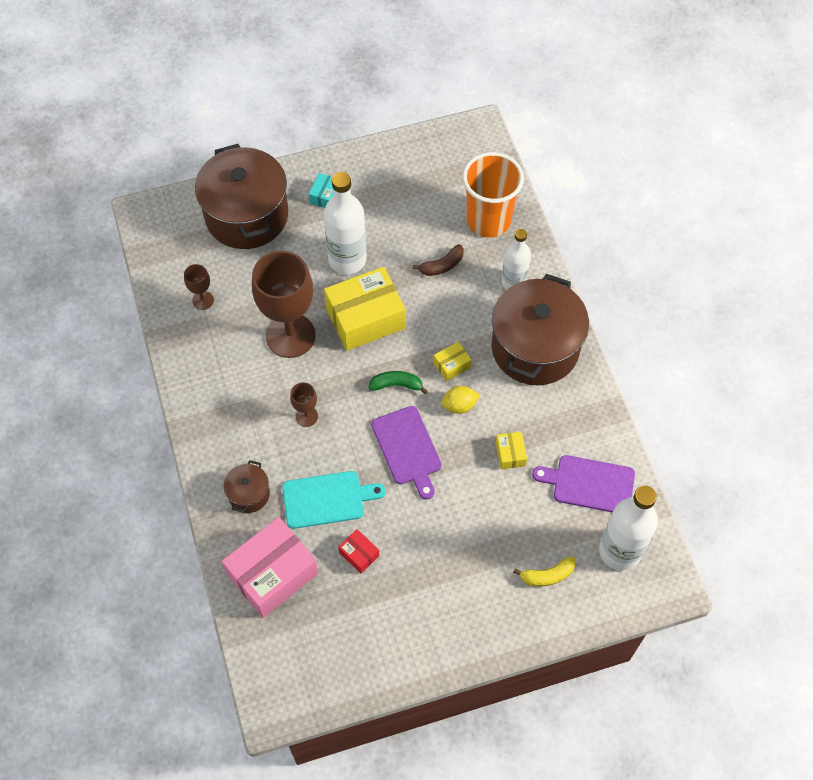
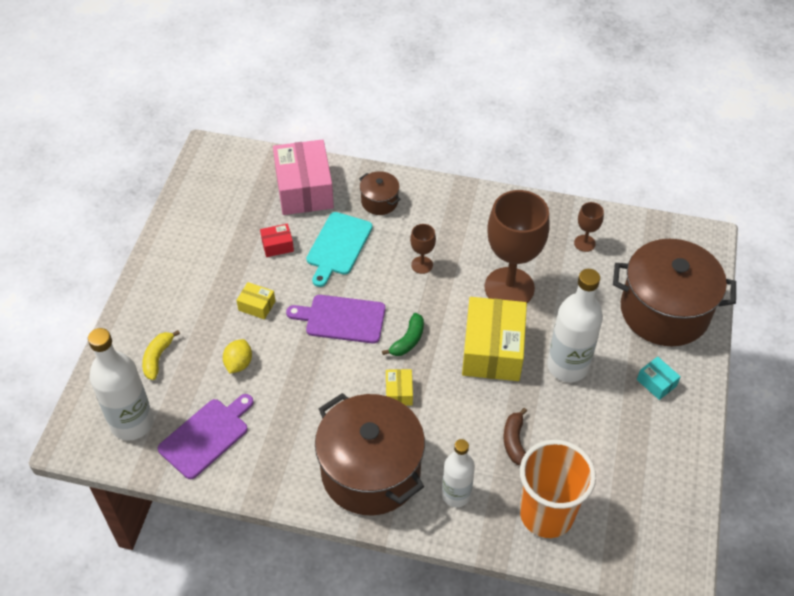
camera: 120 degrees right, 10 degrees down
yellow lemon [441,386,480,414] -> yellow lemon moved to [223,339,252,373]
yellow box [496,432,527,469] -> yellow box moved to [237,282,275,319]

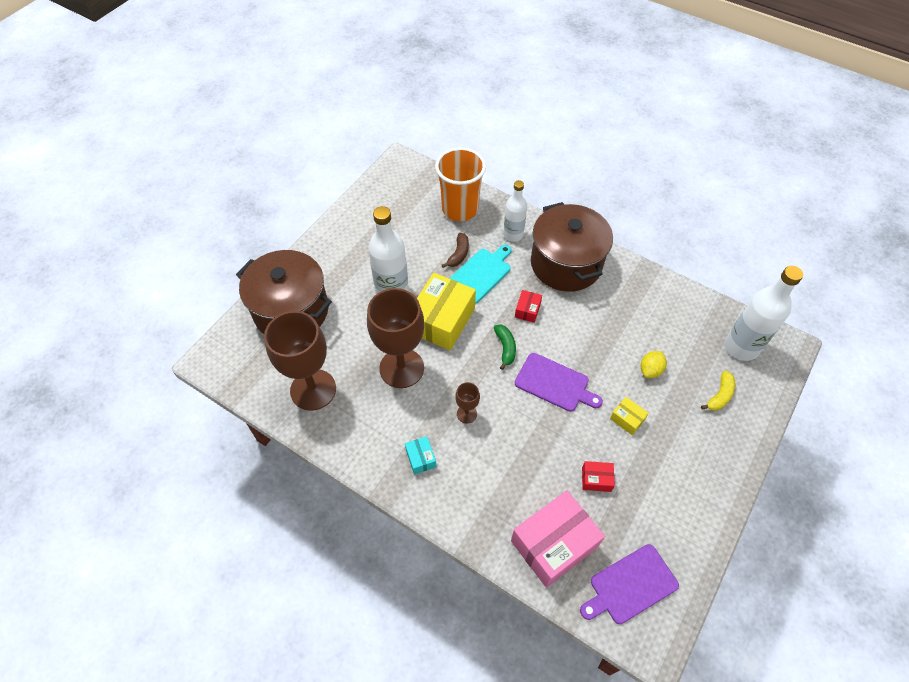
camera: 160 degrees left, 5 degrees up
purple cutting board [158,394,254,479] -> purple cutting board moved to [580,544,679,624]
pink box [273,139,334,215] -> pink box turned 45 degrees clockwise [511,490,605,588]
turquoise cutting board [306,212,373,287] -> turquoise cutting board moved to [449,245,511,304]
brown pot [359,171,401,215] -> none
green banana [382,313,424,356] -> green banana turned 120 degrees clockwise [494,325,516,370]
yellow box [386,369,413,406] -> red box [515,290,542,323]
brown goblet [574,202,604,252] -> brown goblet [264,311,336,411], size x2.27
turquoise box [637,357,681,400] -> turquoise box moved to [405,436,436,475]

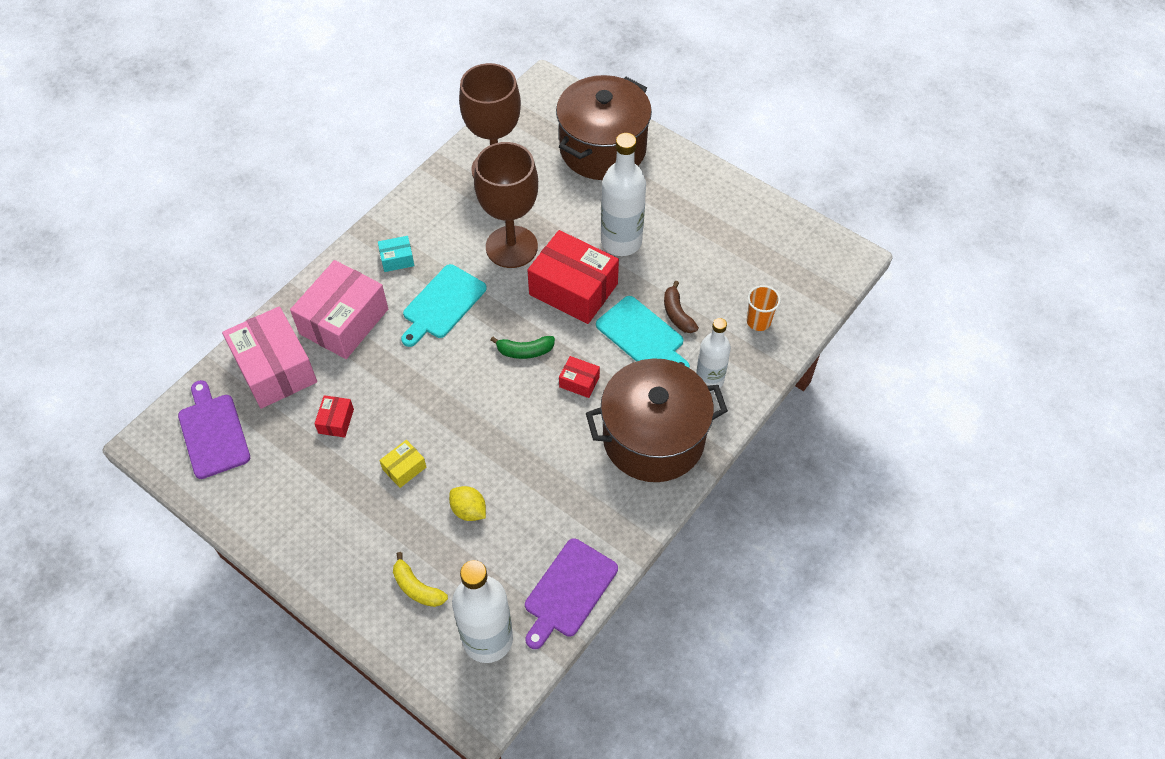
camera: 95 degrees right, 0 degrees up
yellow box [417,273,476,350] -> red box [527,230,619,324]
orange cup [435,147,486,221] -> orange cup [747,285,781,331], size x0.48
brown banana [442,233,469,268] -> brown banana turned 45 degrees clockwise [664,281,699,333]
brown goblet [455,382,480,423] -> turquoise cutting board [401,264,487,347]
purple cutting board [515,353,603,412] -> purple cutting board moved to [525,538,618,649]
none -> pink box [290,260,388,359]

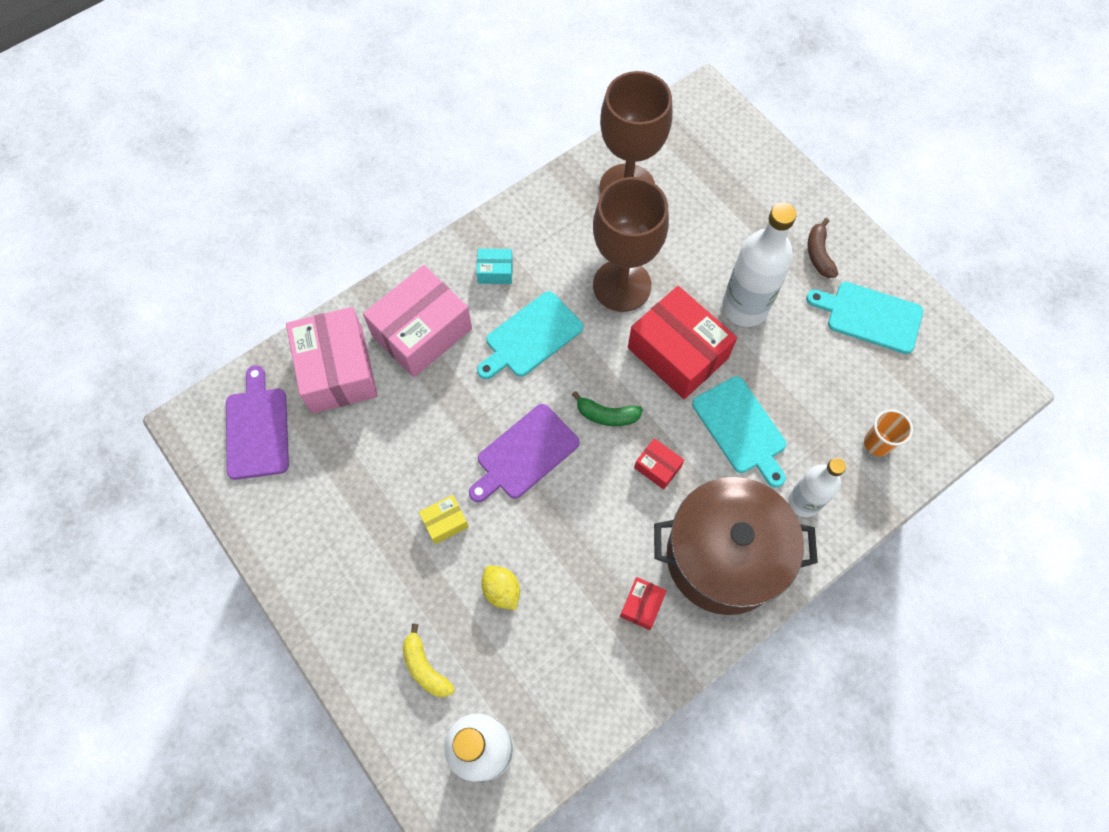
camera: 15 degrees right, 10 degrees up
red box [314,395,354,437] -> red box moved to [620,577,667,630]
purple cutting board [525,538,618,649] -> purple cutting board moved to [469,404,580,502]
brown pot [556,75,652,180] -> none
brown banana [664,281,699,333] -> brown banana moved to [808,218,838,278]
none -> turquoise cutting board [806,282,923,354]

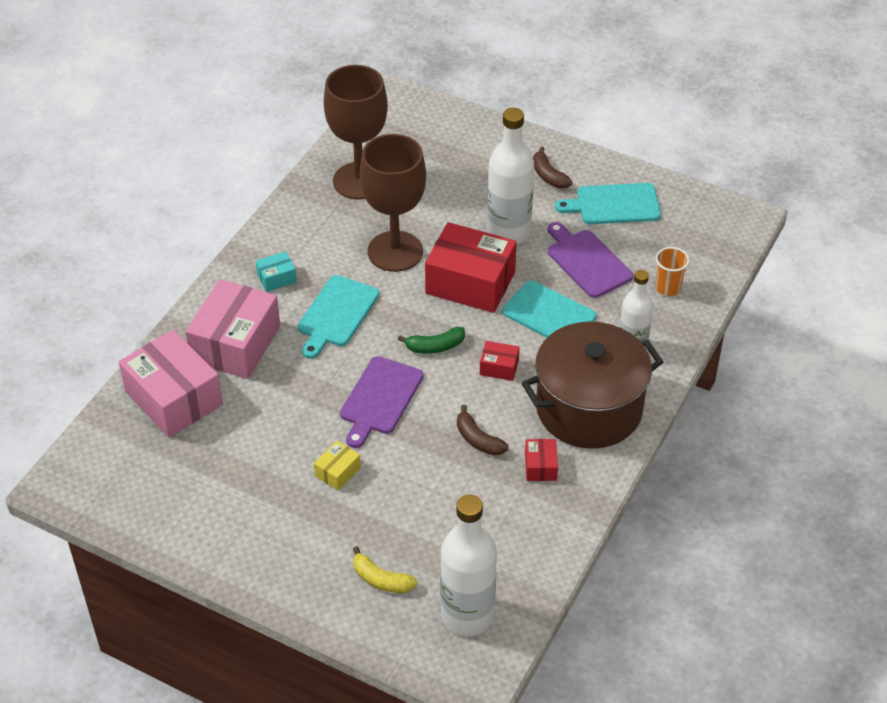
camera: 25 degrees left, 20 degrees down
purple cutting board [226,365,289,480] -> purple cutting board moved to [548,222,633,298]
yellow lemon [481,565,520,610] -> none
none -> brown banana [457,405,508,456]

